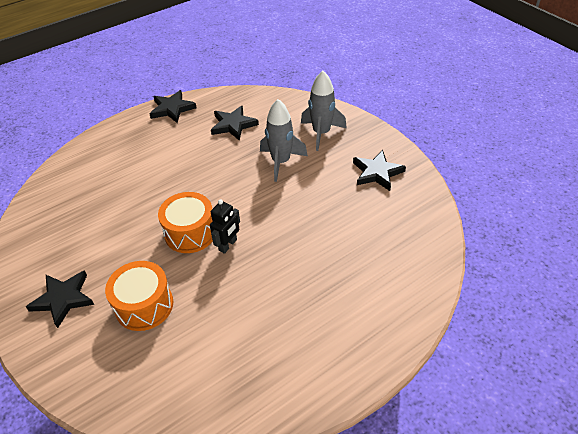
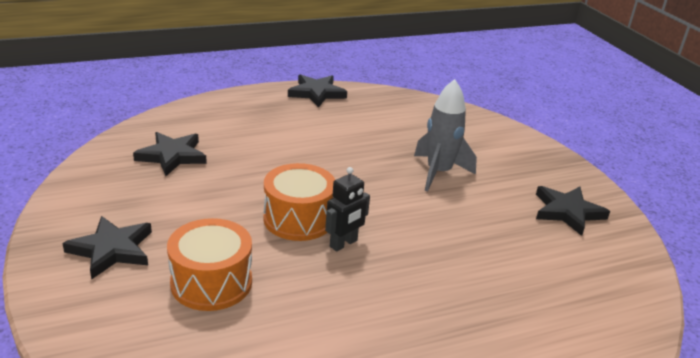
camera: 10 degrees right, 15 degrees down
black star [211,105,259,140] -> black star moved to [133,132,207,176]
grey rocket [301,71,347,151] -> none

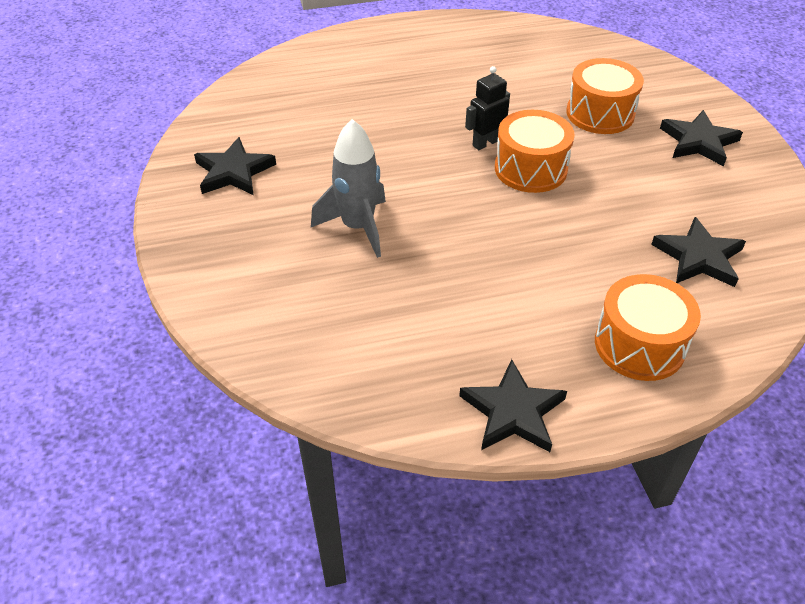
camera: 170 degrees left, 15 degrees up
none -> orange drum [595,274,701,381]

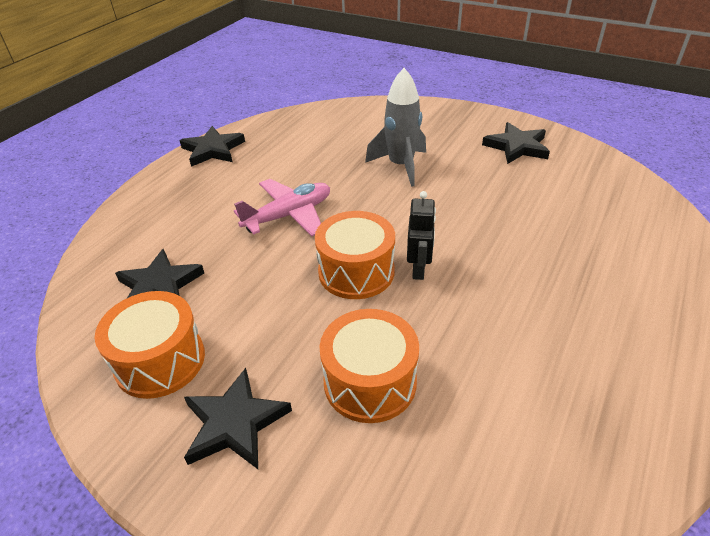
camera: 135 degrees right, 5 degrees down
orange drum [595,274,701,381] -> orange drum moved to [95,291,205,399]
none -> pink plane [234,179,330,236]

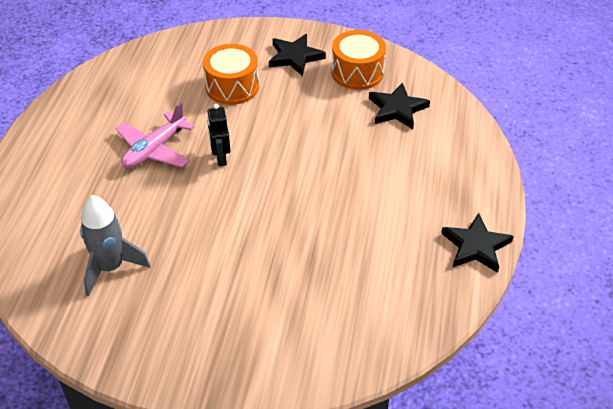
camera: 160 degrees right, 5 degrees up
pink plane [234,179,330,236] -> pink plane moved to [116,102,194,168]
orange drum [315,211,395,299] -> none
grey rocket [365,68,426,187] -> grey rocket moved to [80,195,150,296]
black star [482,122,550,164] -> none

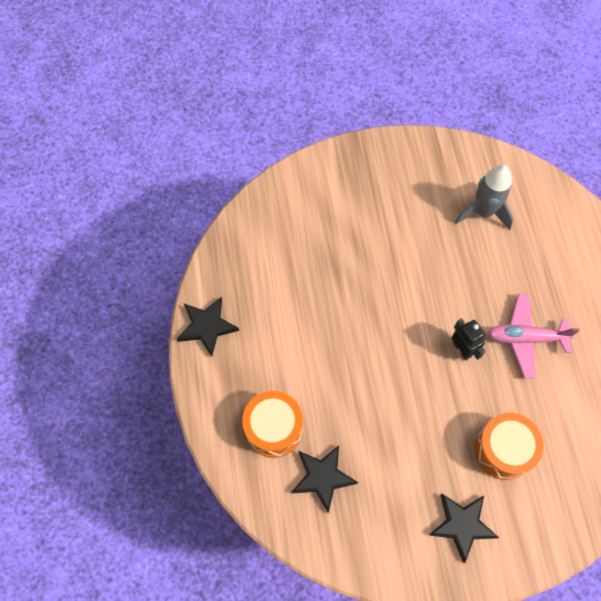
camera: 160 degrees right, 20 degrees up
pink plane [116,102,194,168] -> pink plane turned 105 degrees counterclockwise [488,294,580,378]
orange drum [332,30,386,90] -> orange drum moved to [242,391,303,458]

